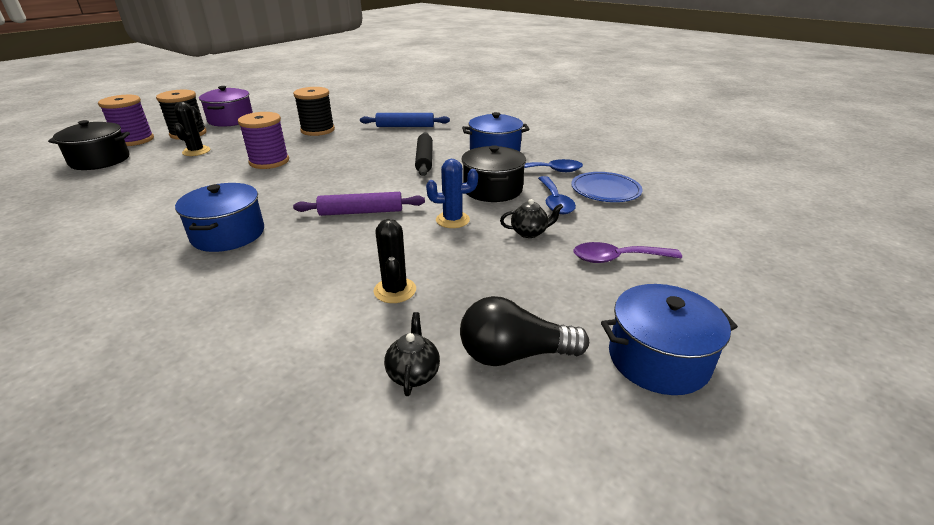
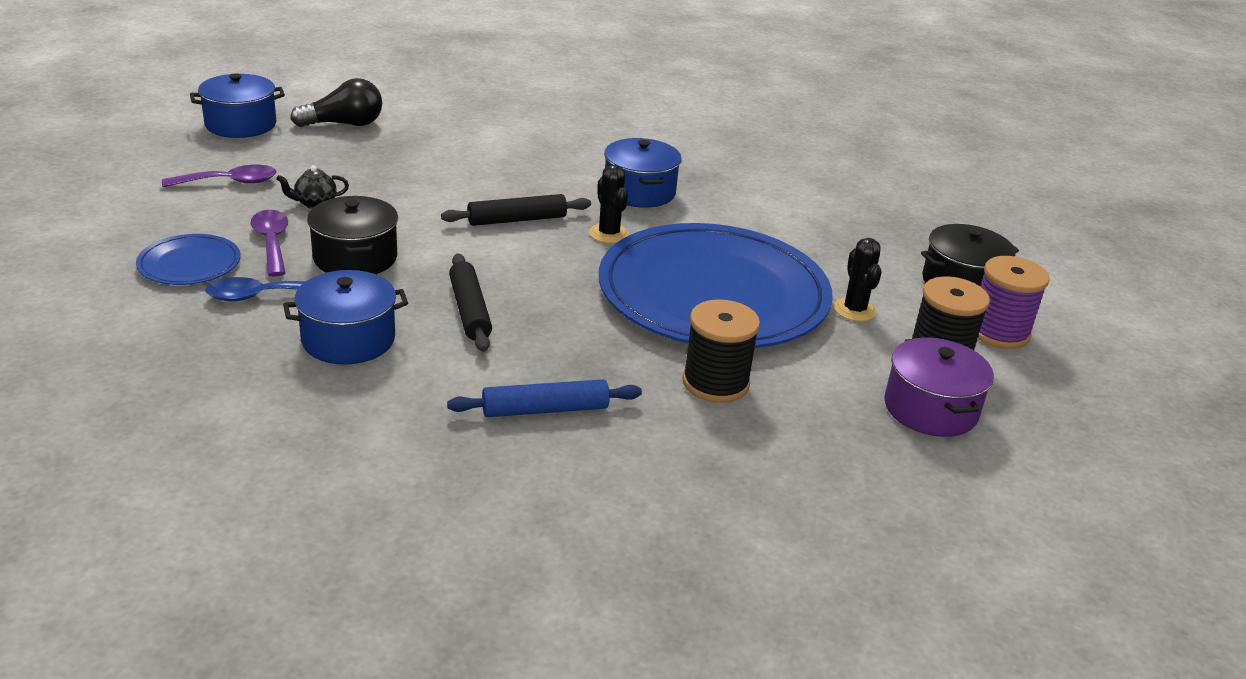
camera: 165 degrees right, 0 degrees up
purple spool [238,112,289,169] -> blue plate [599,223,833,348]
purple rolling pin [293,192,425,216] -> black rolling pin [441,194,591,226]
black cactus [373,219,416,303] -> black cactus moved to [589,164,629,243]
black teapot [384,312,440,396] -> none
blue cactus [426,159,478,228] -> none
blue spoon [538,176,576,214] -> purple spoon [250,210,288,276]

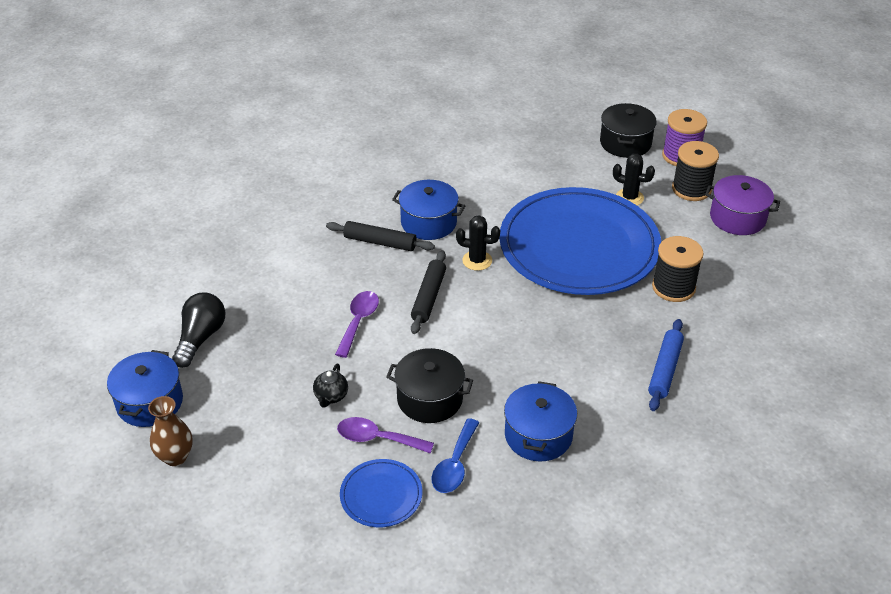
camera: 55 degrees left, 10 degrees up
purple spoon [162,165,277,187] -> purple spoon moved to [335,291,379,358]
black rolling pin [449,253,492,352] -> black rolling pin moved to [326,221,435,251]
none -> brown vase [148,396,193,466]

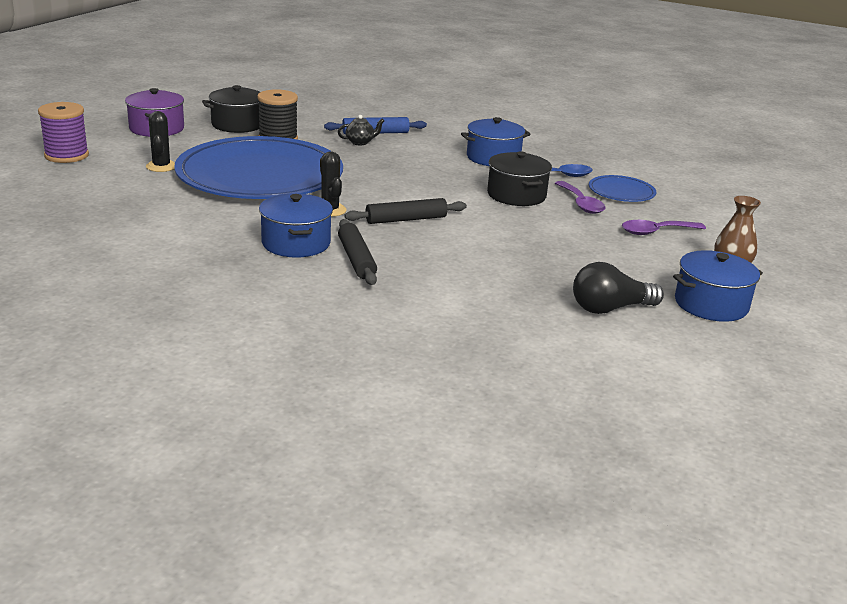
camera: 125 degrees left, 15 degrees down
black teapot [313,364,348,408] -> black teapot moved to [338,115,384,145]
purple spoon [335,291,379,358] -> purple spoon moved to [622,220,706,235]
black pot [600,103,657,158] -> black pot moved to [202,85,260,133]
black spool [672,141,719,201] -> none

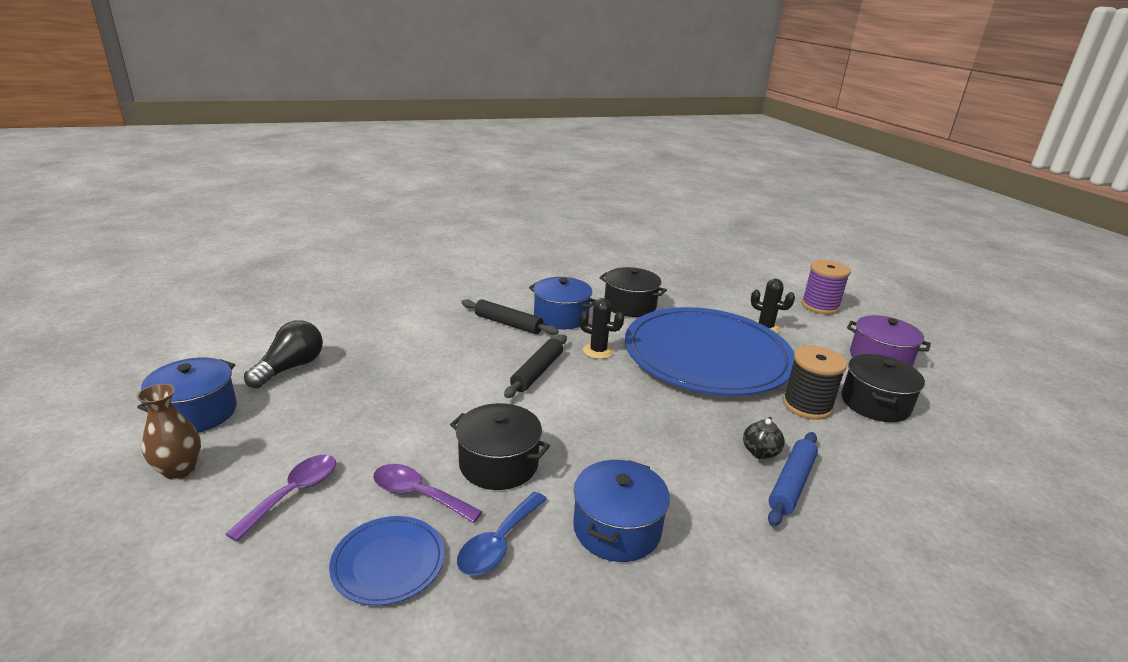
camera: 135 degrees right, 0 degrees up
none -> black pot [599,267,667,317]

